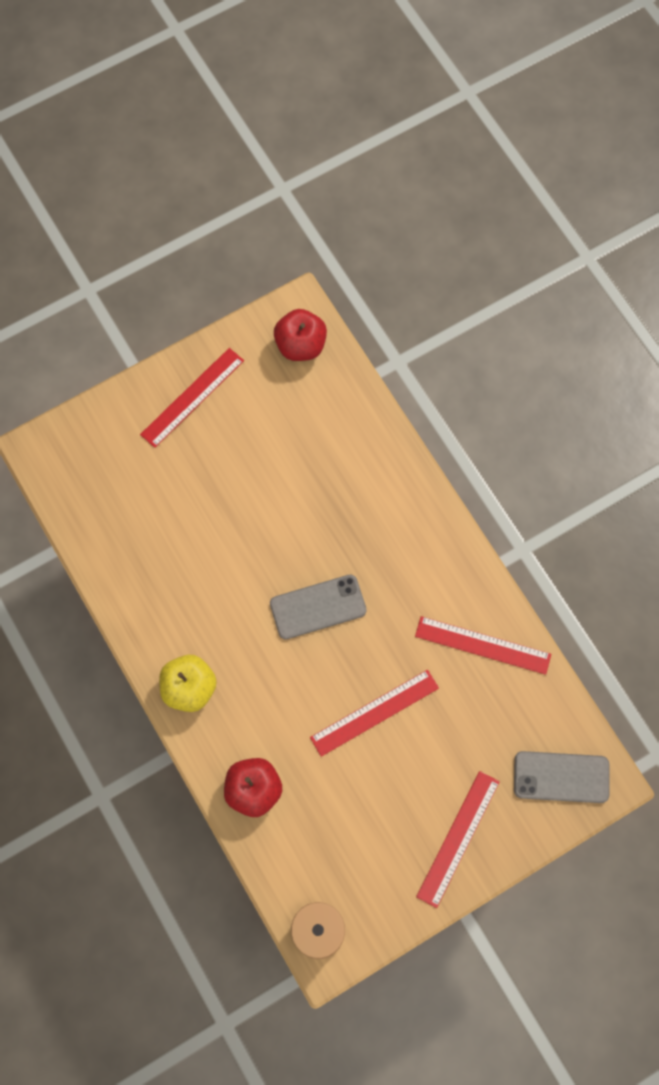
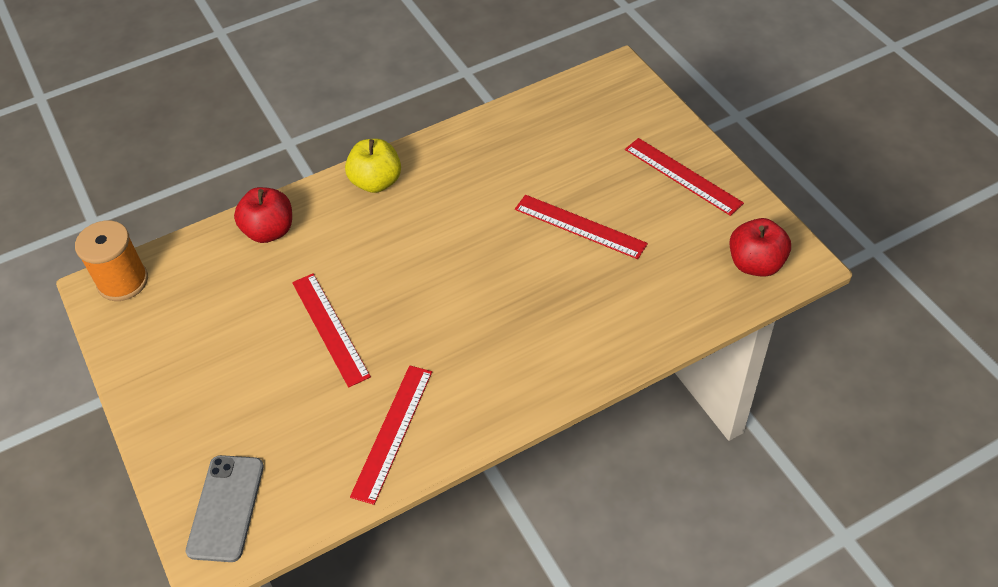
camera: 95 degrees right, 20 degrees down
grey phone [270,575,367,639] -> none
red ruler [416,771,500,908] -> red ruler moved to [515,195,648,259]

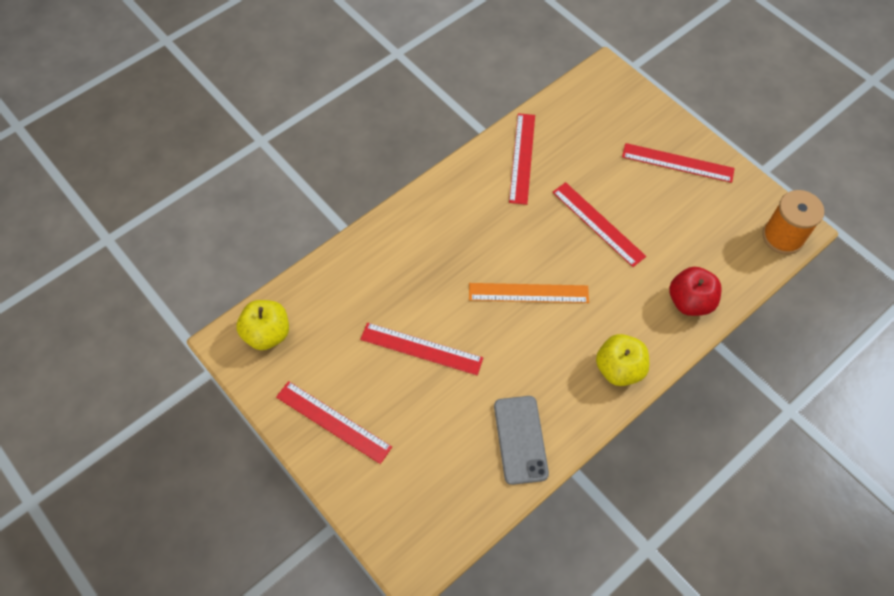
camera: 165 degrees right, 10 degrees up
grey phone [186,455,264,562] -> grey phone moved to [494,396,549,485]
red apple [730,218,791,277] -> yellow apple [236,300,289,350]
none -> orange ruler [469,283,589,303]
none -> red ruler [622,143,735,183]

